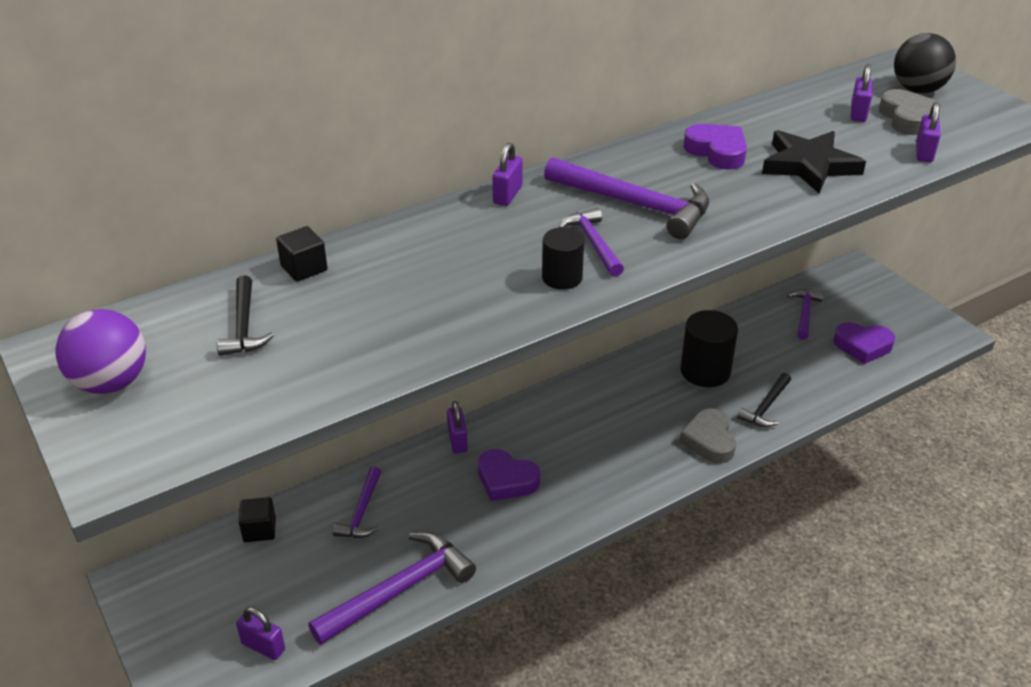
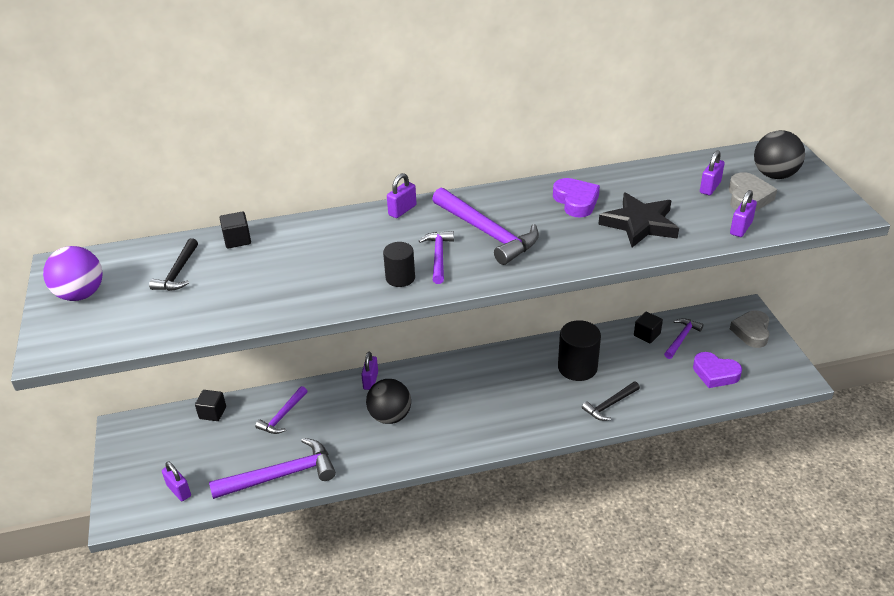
camera: 20 degrees right, 0 degrees up
purple heart [478,449,540,501] -> black ball [366,379,411,424]
grey heart [679,408,736,464] -> grey heart moved to [730,310,769,348]
none -> black cube [634,312,663,343]

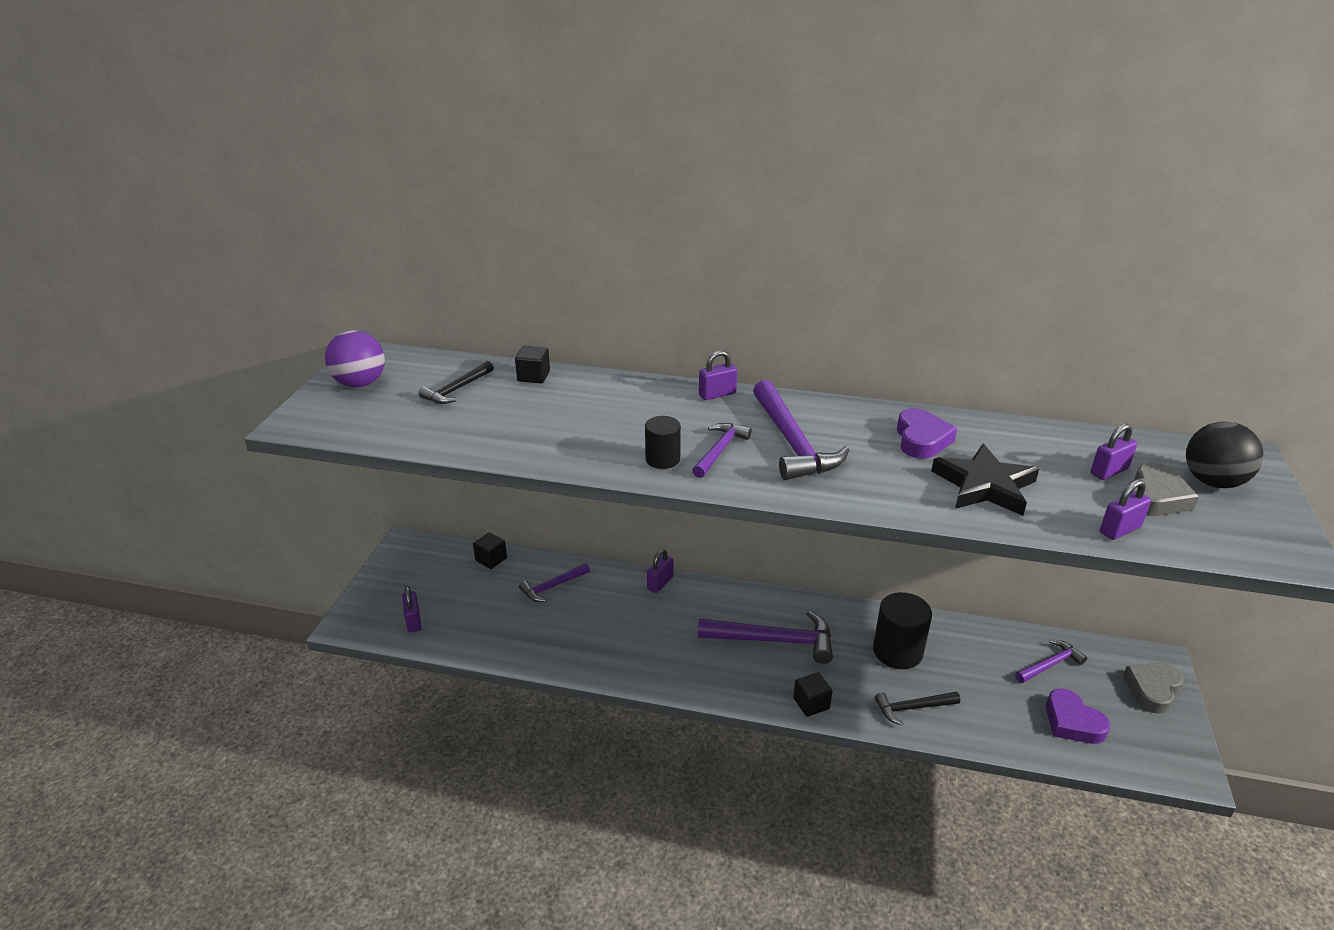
camera: 25 degrees right, 5 degrees down
purple hammer [209,438,336,499] -> purple hammer moved to [698,611,833,664]
black ball [366,379,411,424] -> none
black cube [634,312,663,343] -> black cube moved to [793,672,833,717]

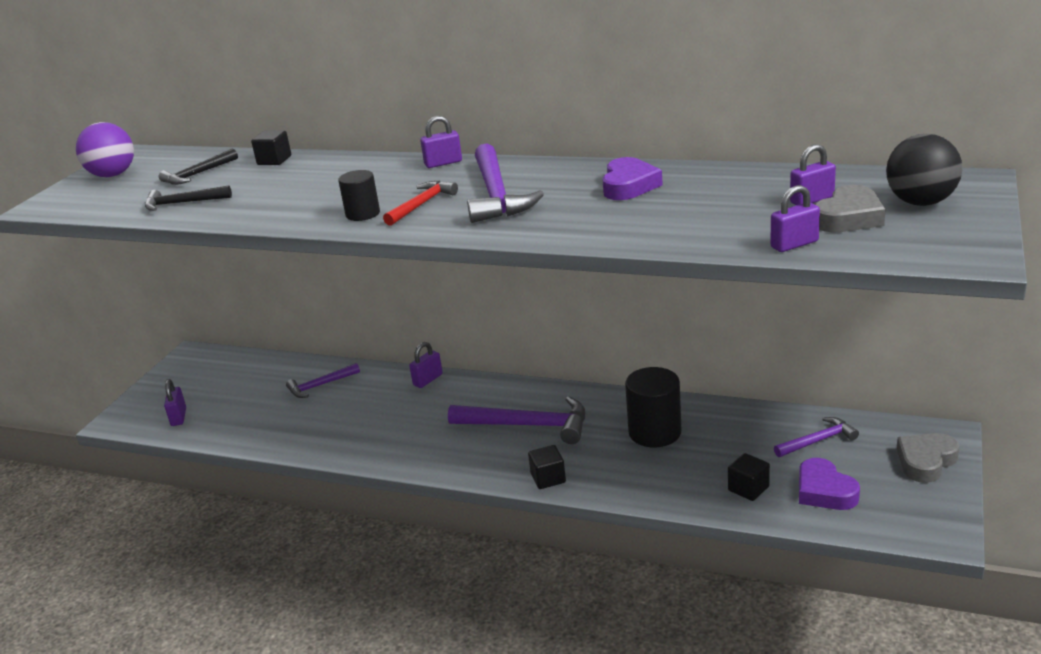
camera: 10 degrees right, 5 degrees down
black cube [473,532,507,569] -> black cube moved to [728,453,770,501]
purple hammer [692,423,752,478] -> red hammer [383,181,458,226]
black hammer [875,692,960,725] -> black hammer moved to [145,186,232,211]
black star [931,444,1039,516] -> none

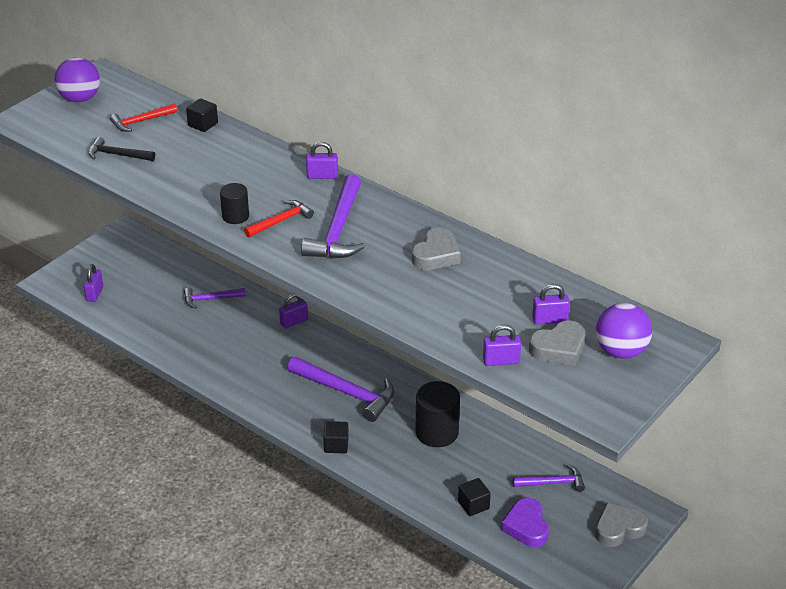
camera: 15 degrees right, 10 degrees up
black hammer [159,149,238,185] -> red hammer [110,103,177,132]
purple heart [602,157,663,200] -> grey heart [412,228,461,270]
black ball [886,134,962,206] -> purple ball [596,303,652,359]

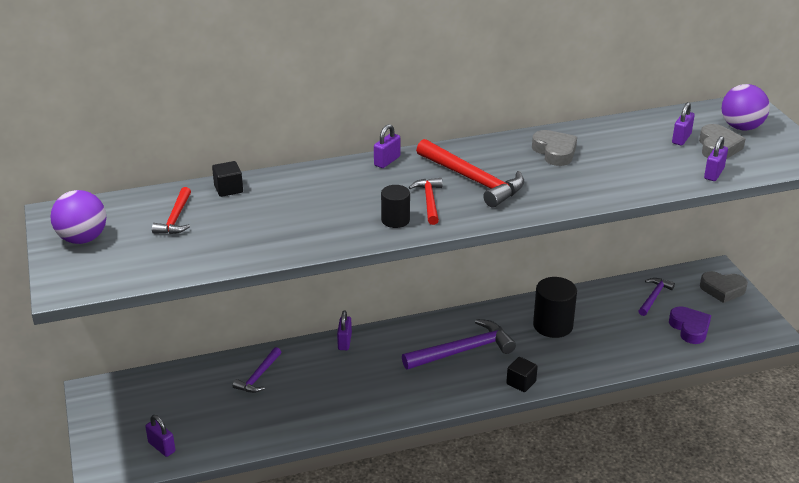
camera: 55 degrees left, 5 degrees down
black hammer [88,137,155,161] -> none
purple hammer [301,174,365,259] -> red hammer [416,139,524,208]
black cube [458,478,491,516] -> none
purple heart [501,498,549,547] -> purple heart turned 135 degrees counterclockwise [669,306,711,344]
grey heart [595,503,648,547] -> grey heart turned 90 degrees counterclockwise [700,271,748,303]

